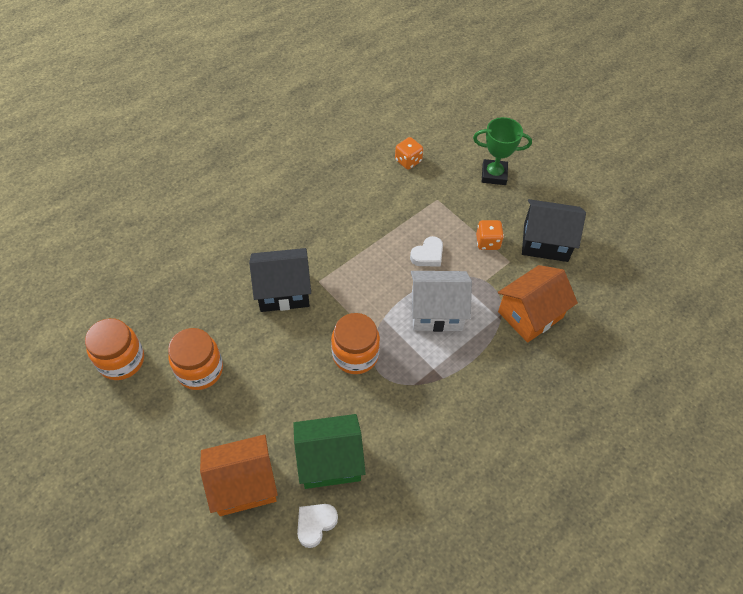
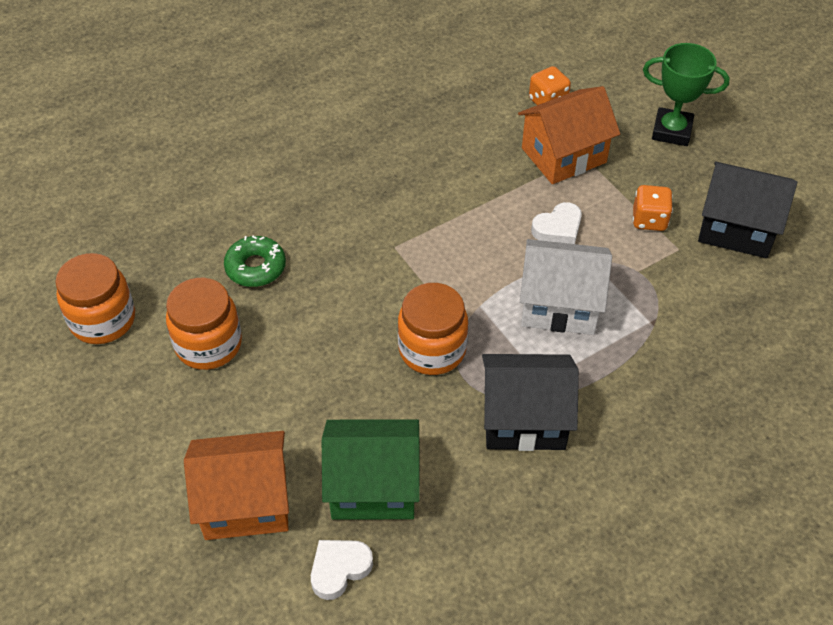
camera: 10 degrees right, 5 degrees down
black house [249,248,311,312] -> black house moved to [482,354,579,451]
orange house [498,265,578,343] -> orange house moved to [518,86,620,184]
none -> green donut [224,236,286,287]

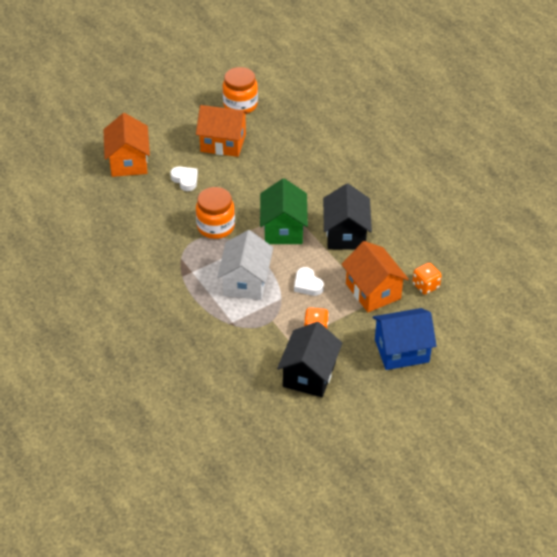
camera: 90 degrees right, 5 degrees down
orange jar [166,278,242,370] -> orange house [196,105,249,157]
green donut [224,236,286,287] -> none
white heart [311,540,373,600] -> white heart moved to [170,166,198,191]
green house [322,419,420,520] -> green house moved to [260,178,308,244]
black house [482,354,579,451] -> black house moved to [323,183,372,250]
green trophy [643,43,730,146] -> blue house [372,308,437,370]

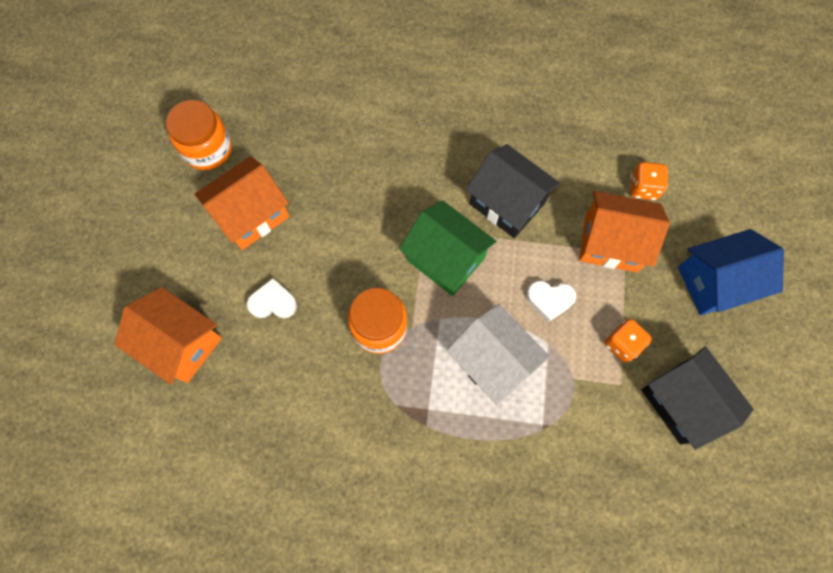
camera: 50 degrees left, 25 degrees up
blue house [372,308,437,370] -> blue house turned 45 degrees clockwise [678,229,784,315]

